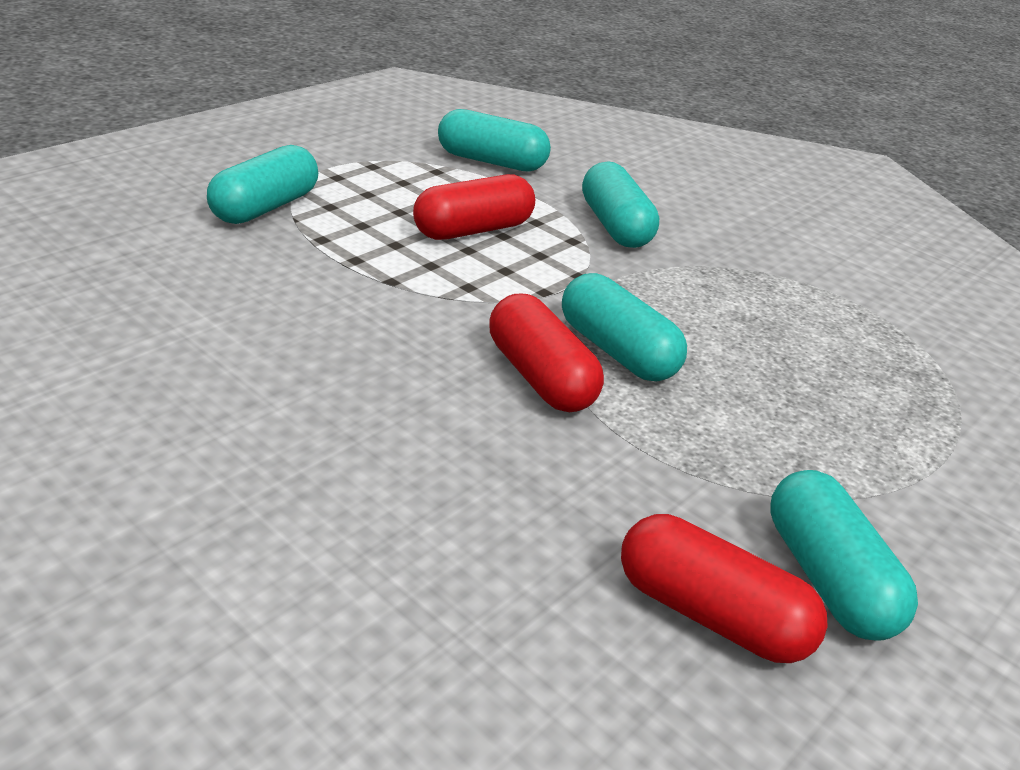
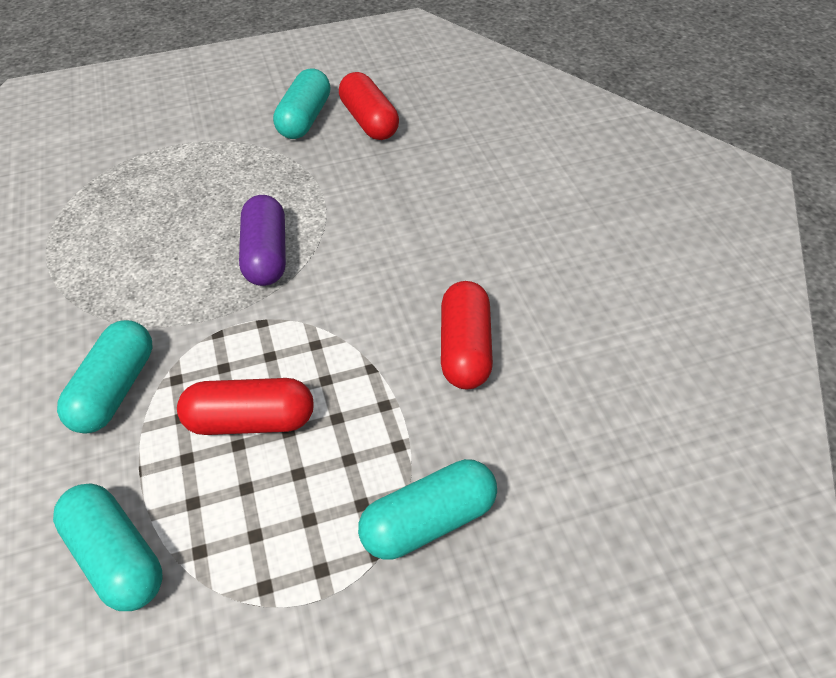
camera: 145 degrees left, 15 degrees up
red capsule [489,294,604,412] -> red capsule moved to [441,281,493,390]
turquoise capsule [562,273,687,381] -> purple capsule [239,195,286,286]

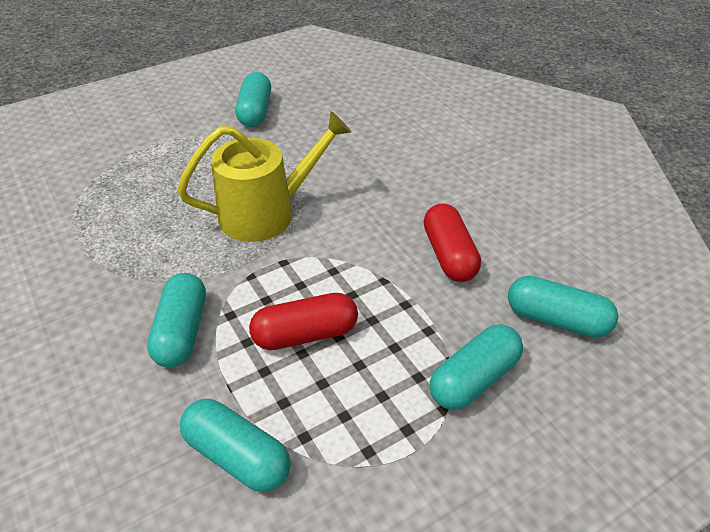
camera: 15 degrees left, 5 degrees down
purple capsule [239,195,286,286] -> yellow watering can [177,111,351,242]
red capsule [339,72,399,140] -> none
none -> turquoise capsule [508,276,618,338]

